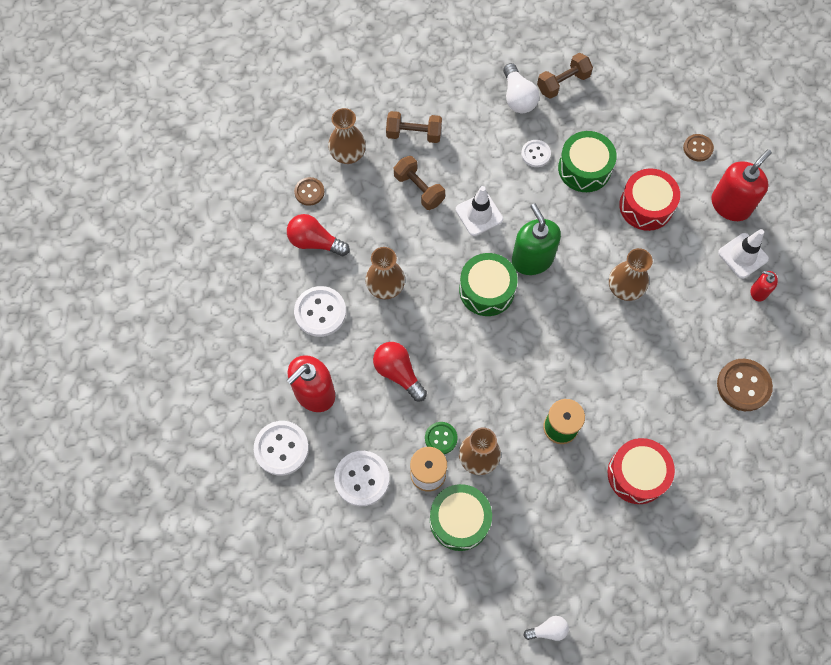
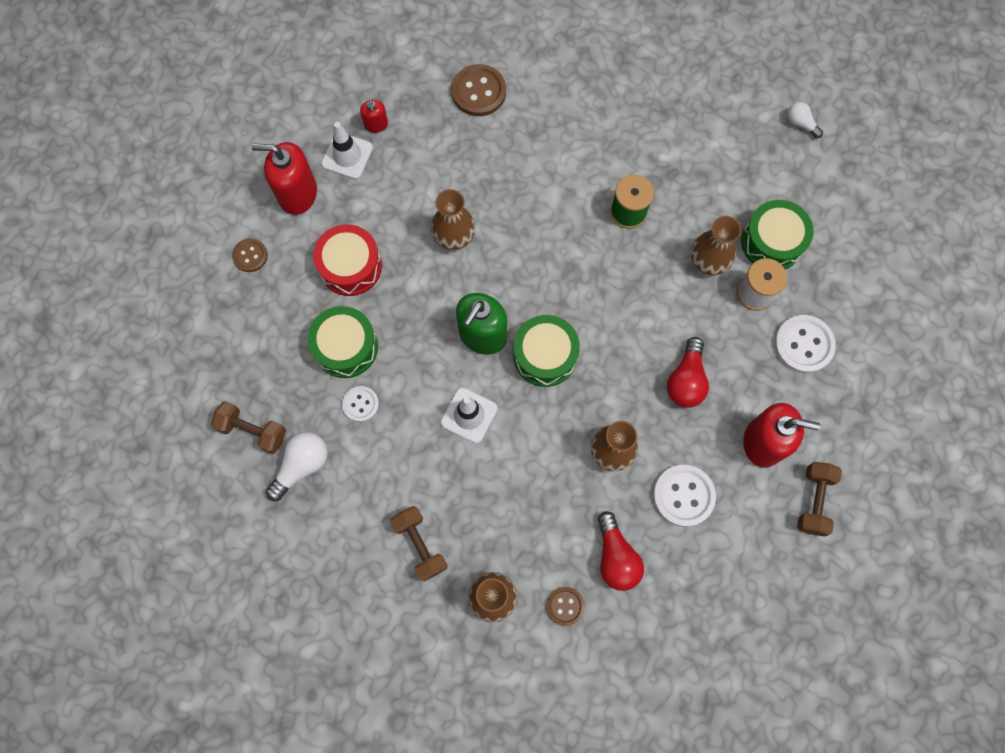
camera: 125 degrees left, 5 degrees up
white button [254,421,309,475] -> none
brown dumbbell [394,156,445,210] -> brown dumbbell moved to [797,462,842,537]
green button [425,422,457,454] -> none
red drum [608,438,675,504] -> none

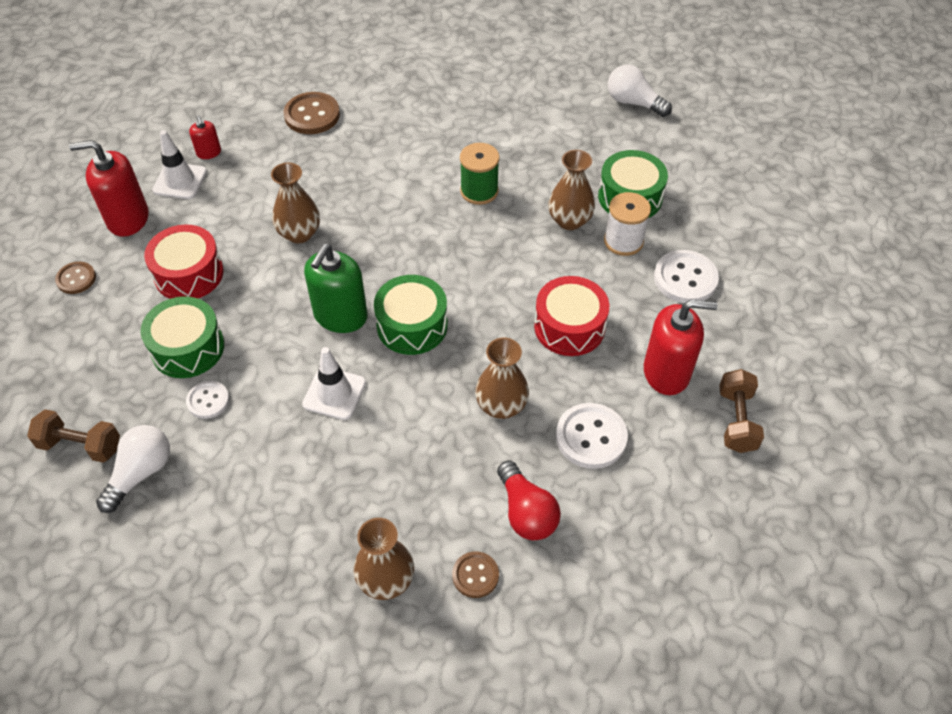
camera: 10 degrees left, 20 degrees down
brown dumbbell [390,506,447,581] -> none
red light bulb [667,337,709,408] -> red drum [534,276,609,356]
white light bulb [787,102,823,138] -> white light bulb [608,64,672,117], size x1.66

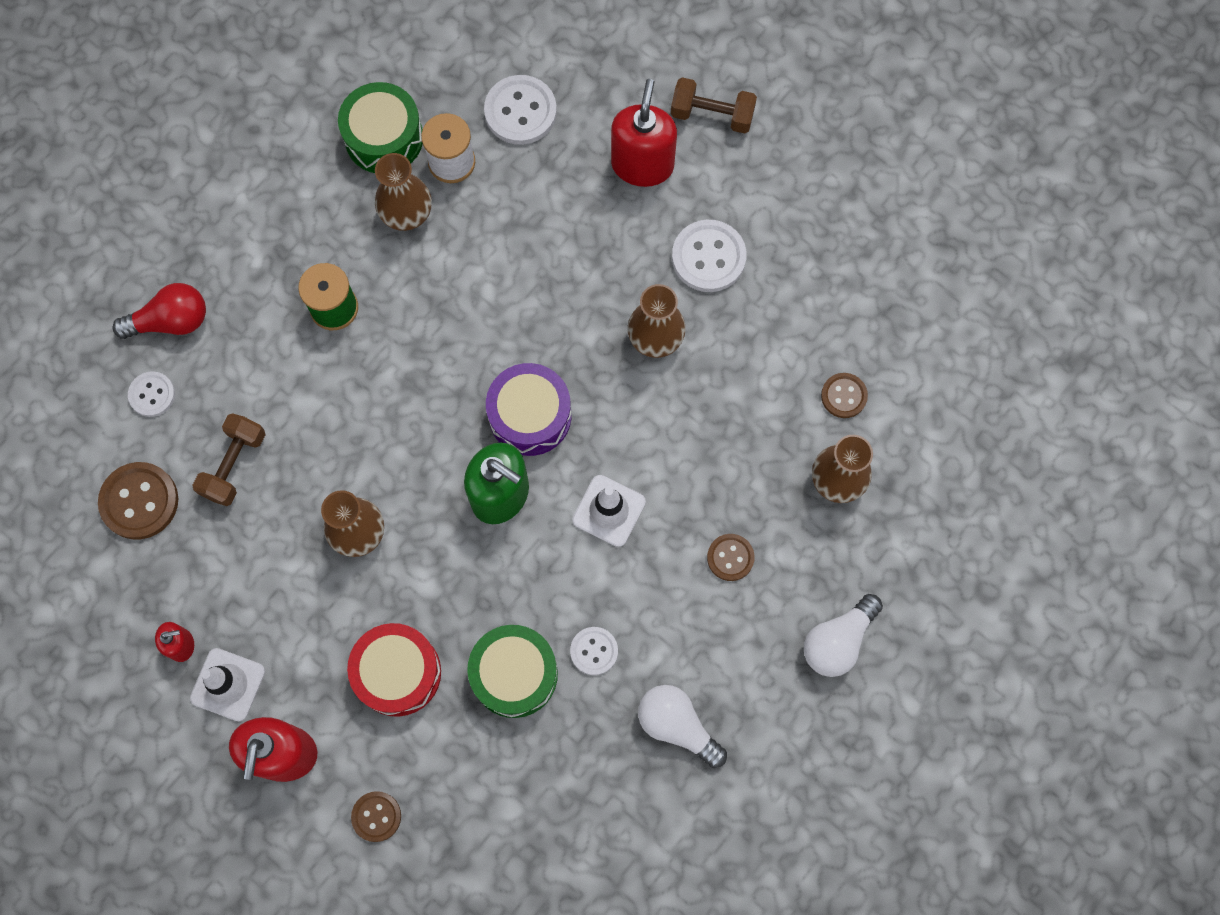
camera: 80 degrees left, 20 degrees up
brown dumbbell [27,409,120,463] -> brown dumbbell moved to [192,413,266,506]
green drum [374,275,448,355] -> purple drum [486,363,571,456]
red light bulb [497,460,561,540] -> red light bulb moved to [112,283,206,339]
red drum [534,276,609,356] -> none
white light bulb [608,64,672,117] -> white light bulb moved to [804,594,883,677]
none -> white button [128,371,175,417]
none -> brown button [707,534,755,581]

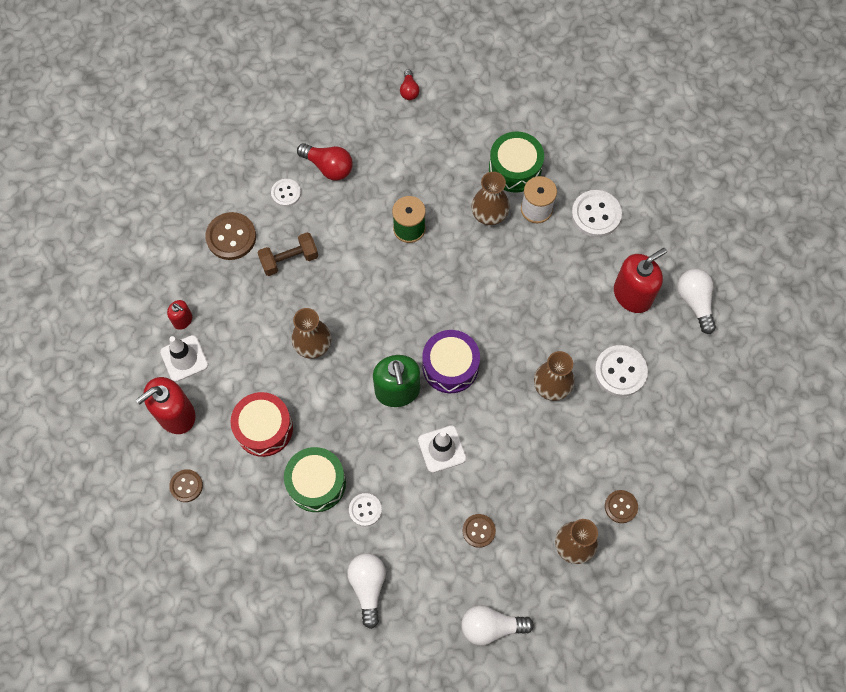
camera: 45 degrees right, 5 degrees down
brown dumbbell [671,77,757,134] -> white light bulb [677,269,716,334]
none -> red light bulb [400,69,419,100]

